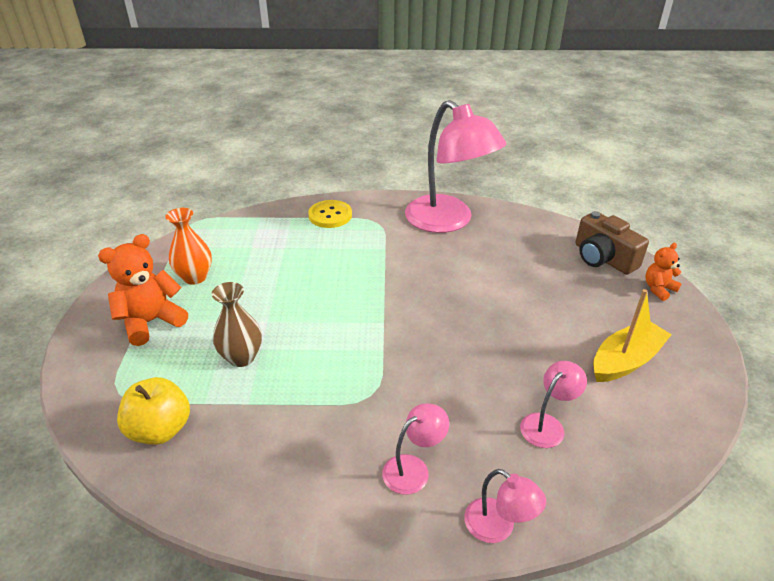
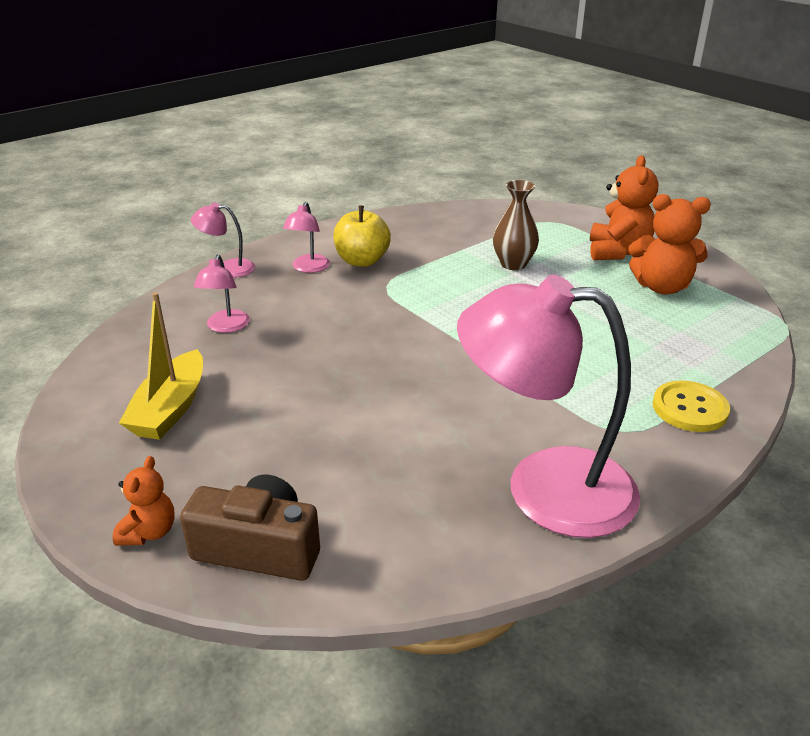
camera: 140 degrees right, 5 degrees down
yellow apple [117,377,190,445] -> yellow apple moved to [333,206,391,267]
orange vase [165,208,212,285] -> orange teddy bear [628,194,711,294]

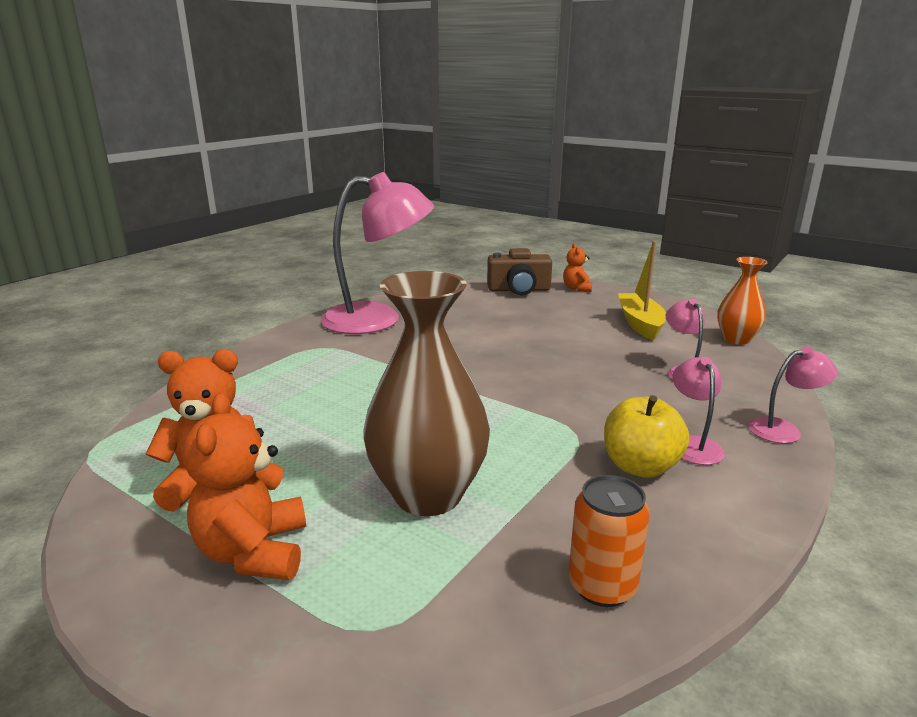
camera: 165 degrees right, 10 degrees down
brown vase [493,180,539,270] -> brown vase [363,271,490,516], size x1.76
yellow button [652,380,730,432] -> none
none -> orange can [569,475,650,607]
none -> orange vase [717,257,768,345]

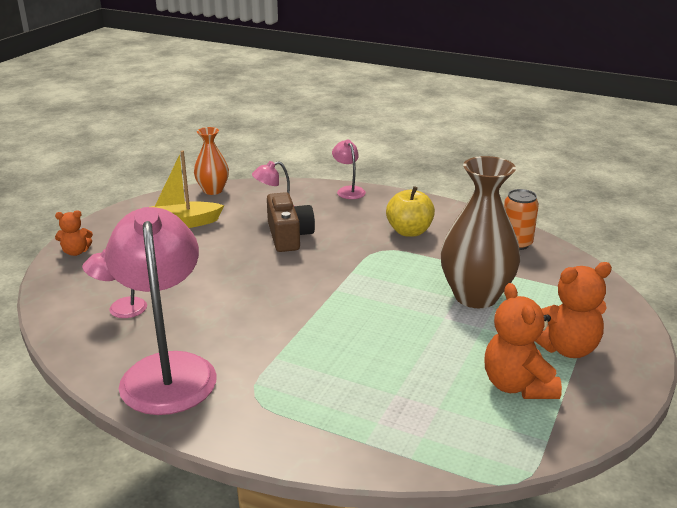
camera: 100 degrees left, 5 degrees up
brown camera [487,248,552,295] -> brown camera moved to [267,192,315,252]
pink lamp [672,357,725,465] -> pink lamp moved to [82,249,147,318]

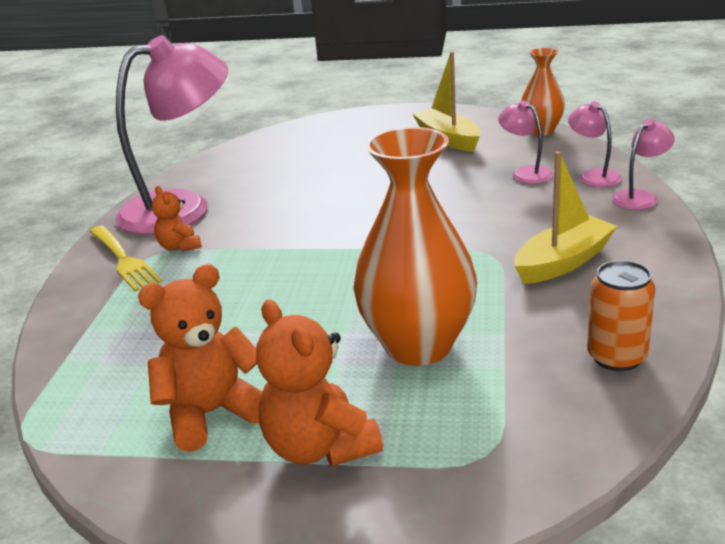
camera: 75 degrees right, 0 degrees up
orange teddy bear [55,210,93,256] -> orange teddy bear moved to [152,186,202,251]
pink lamp [82,249,147,318] -> pink lamp moved to [568,102,622,187]
brown camera [267,192,315,252] -> none
yellow apple [386,186,435,237] -> yellow boat [514,151,617,284]
brown vase [441,156,521,308] -> orange vase [353,127,477,366]
none -> yellow fork [89,226,162,292]

